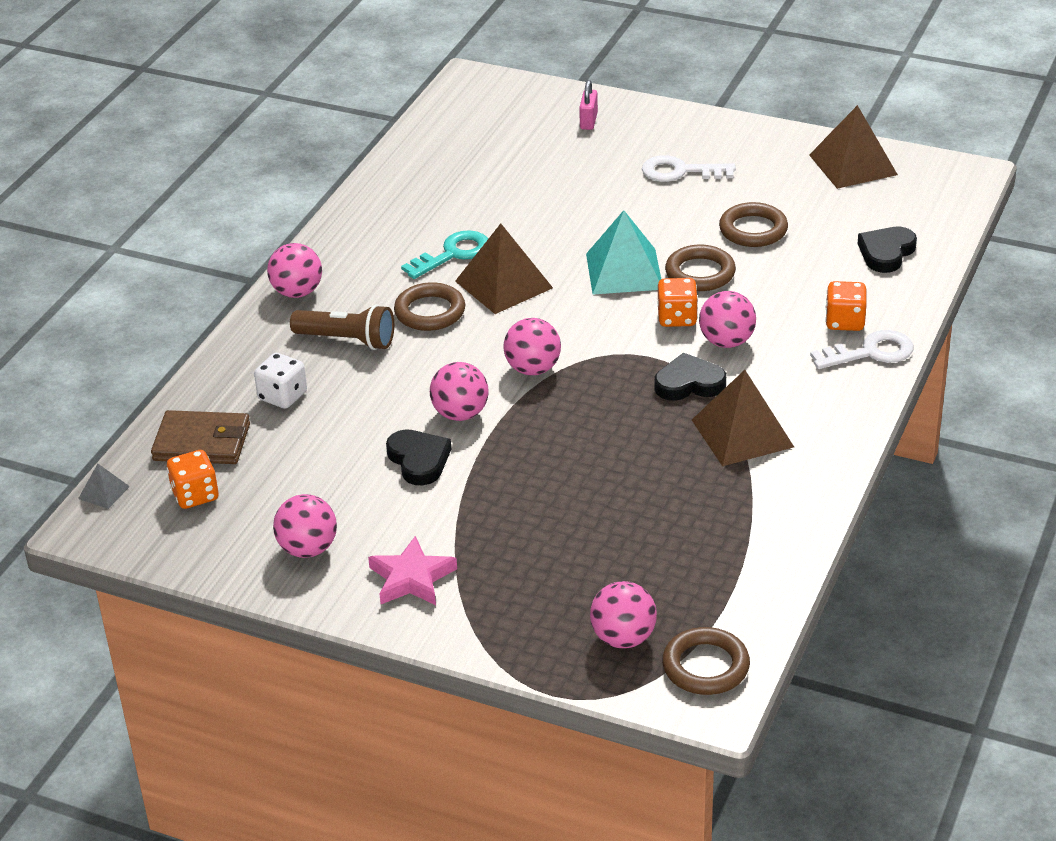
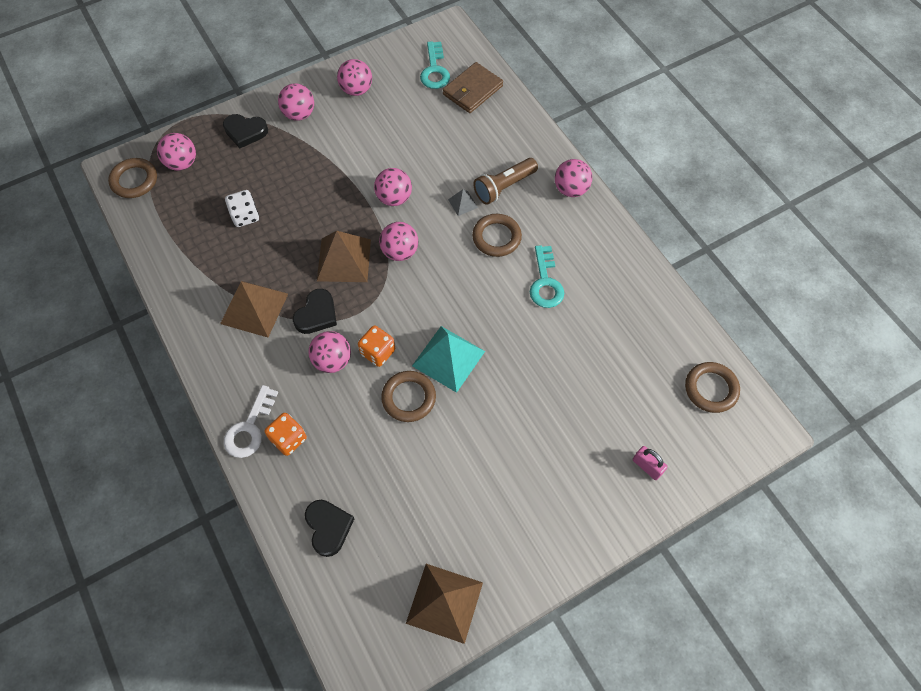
camera: 125 degrees right, 25 degrees up
grey pyramid [78,464,130,509] -> grey pyramid moved to [448,189,478,216]
orange dice [167,450,219,509] -> turquoise key [420,41,450,89]
white dice [254,353,307,409] -> white dice moved to [225,190,259,227]
pink star [368,536,457,605] -> pink ball [278,83,314,121]
black heart [386,429,451,485] -> black heart moved to [223,114,268,148]
brown pyramid [455,223,553,314] -> brown pyramid moved to [317,231,371,282]
white key [642,155,736,182] -> none
brown ring [719,202,788,247] -> brown ring moved to [685,362,740,413]

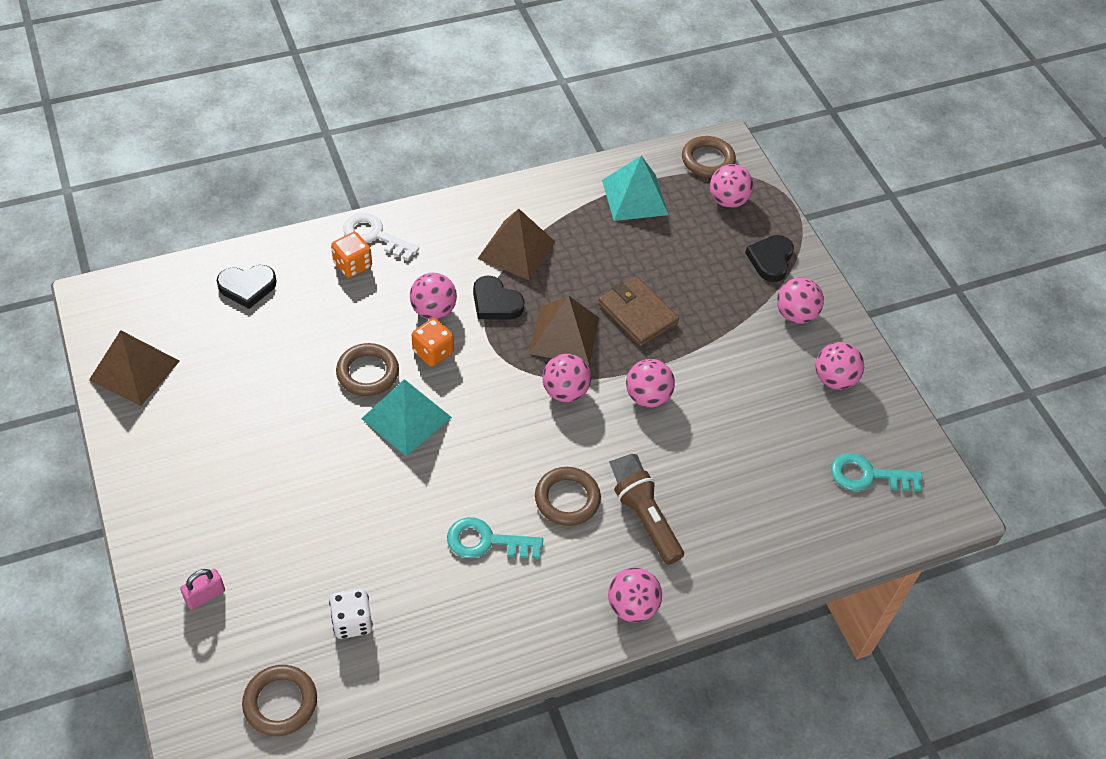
camera: 95 degrees right, 10 degrees down
white dice [225,190,259,227] -> white dice moved to [329,588,373,639]
brown wallet [443,62,503,113] -> brown wallet moved to [598,276,679,347]
none -> turquoise pyramid [602,156,669,221]

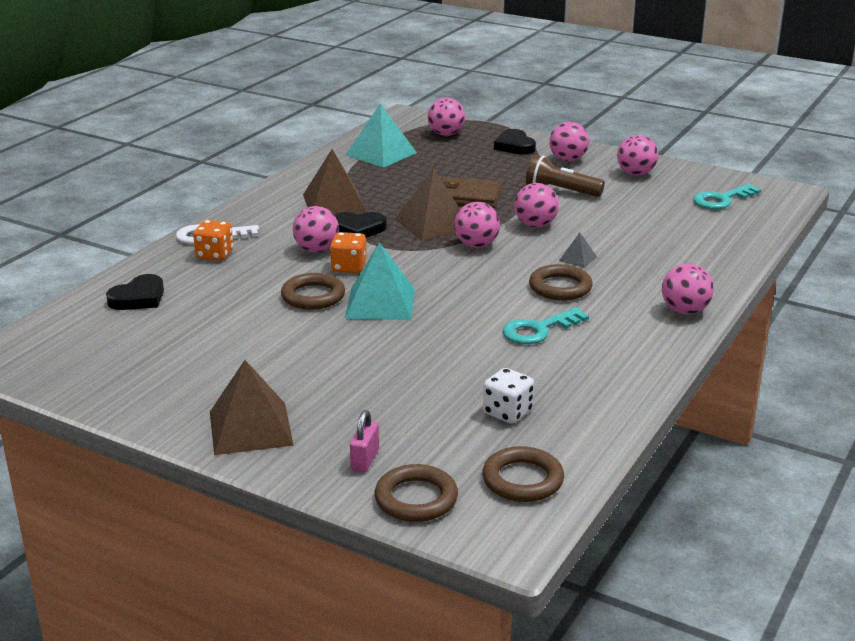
camera: 35 degrees left, 25 degrees down
brown pyramid [89,330,180,406] -> brown pyramid moved to [210,360,294,455]
brown flashlight [614,471,684,565] -> brown flashlight moved to [526,155,605,197]
brown ring [682,136,736,178] -> brown ring moved to [375,464,458,522]

